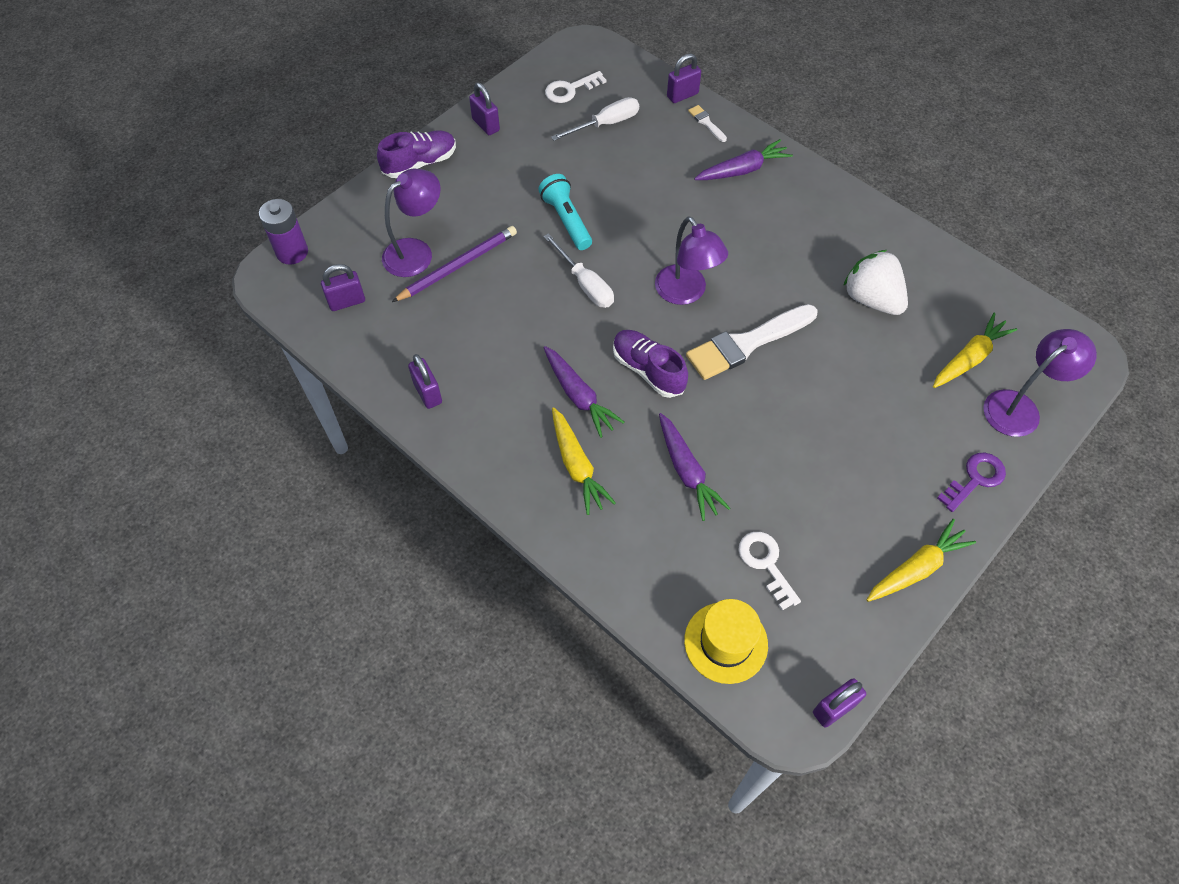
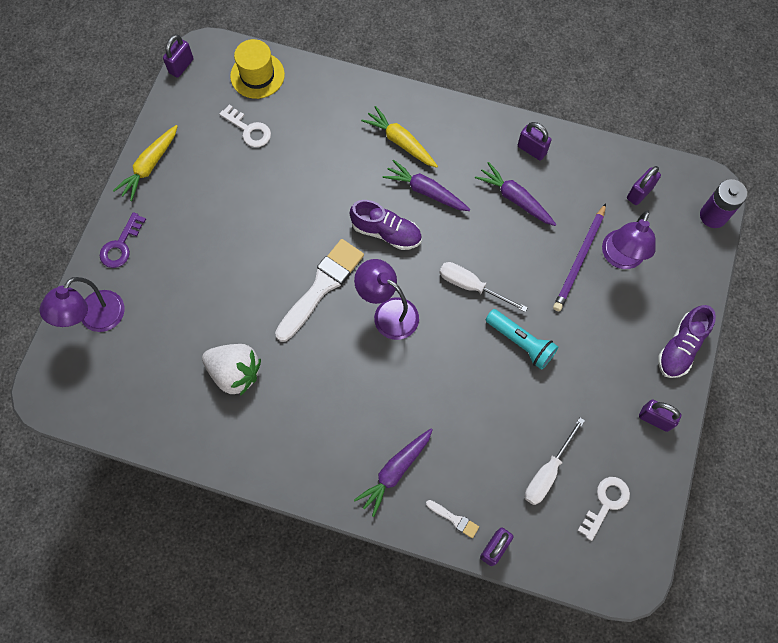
camera: 155 degrees right, 10 degrees up
purple carrot [659,413,731,521] -> purple carrot moved to [475,162,556,226]
yellow carrot [933,313,1017,388] -> none

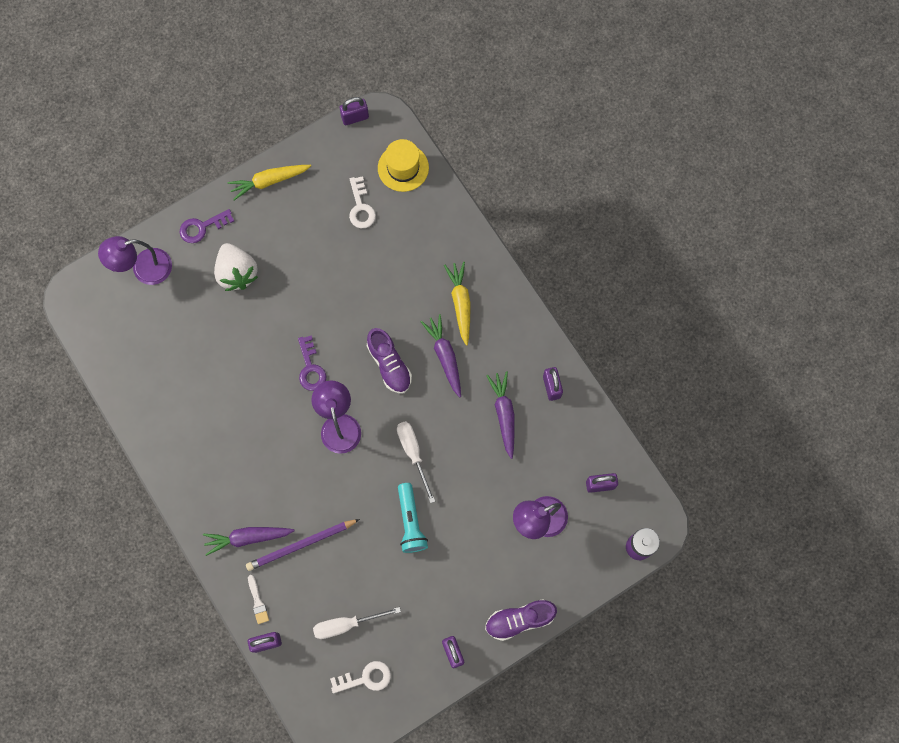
camera: 40 degrees right, 5 degrees up
white strawberry [202,344,261,396] -> white strawberry moved to [214,243,258,291]
white brush [275,239,364,342] -> purple key [298,335,326,391]
purple pencil [553,203,606,311] -> purple pencil moved to [246,519,360,571]

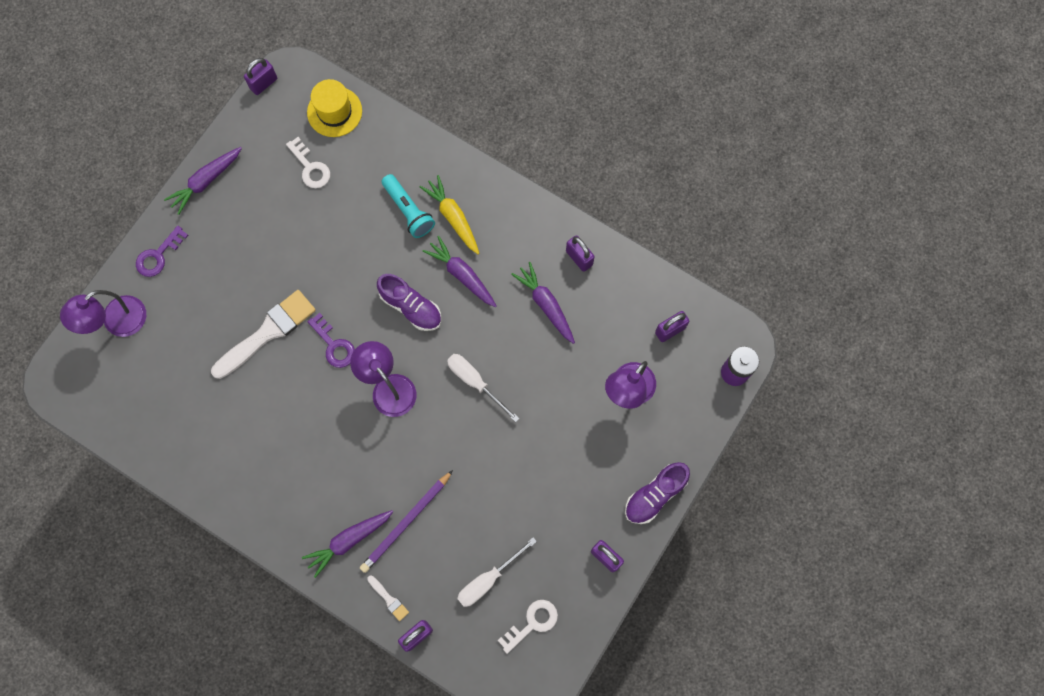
camera: 25 degrees left, 0 degrees up
white strawberry [214,243,258,291] -> none
yellow carrot [227,165,311,200] -> purple carrot [164,147,242,215]
turquoise flashlight [398,483,428,553] -> turquoise flashlight moved to [381,174,435,238]
none -> white brush [211,290,316,379]

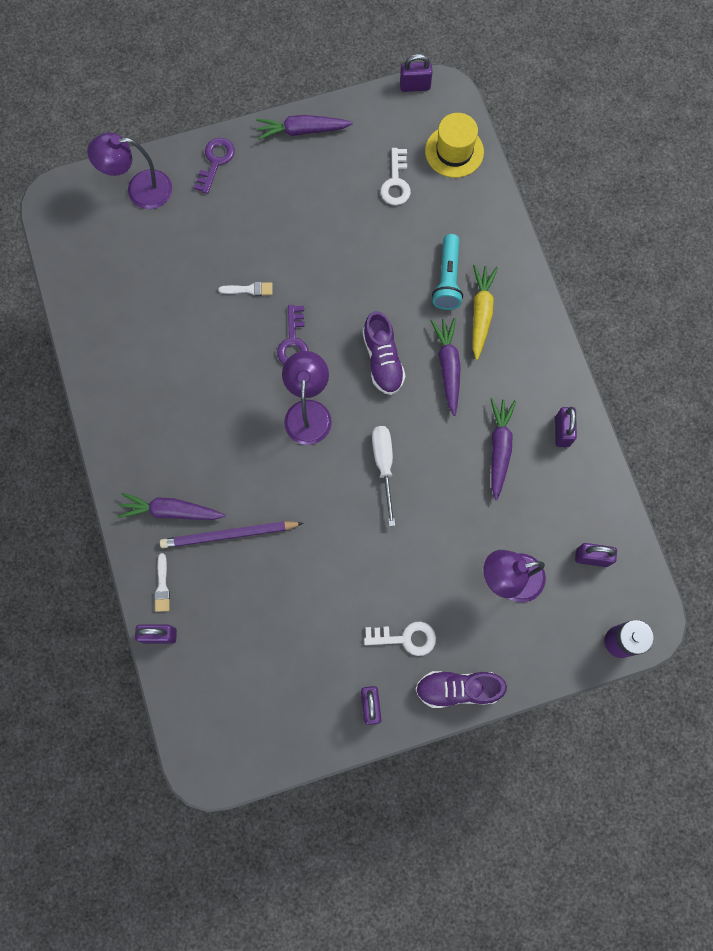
camera: 40 degrees right, 0 degrees up
purple key [136,226,189,277] -> purple key turned 120 degrees clockwise [194,138,235,194]
white brush [211,290,316,379] -> white brush [218,282,273,296], size x0.43
white screwdriver [457,537,537,607] -> none
white key [498,600,558,654] -> white key moved to [364,622,436,656]

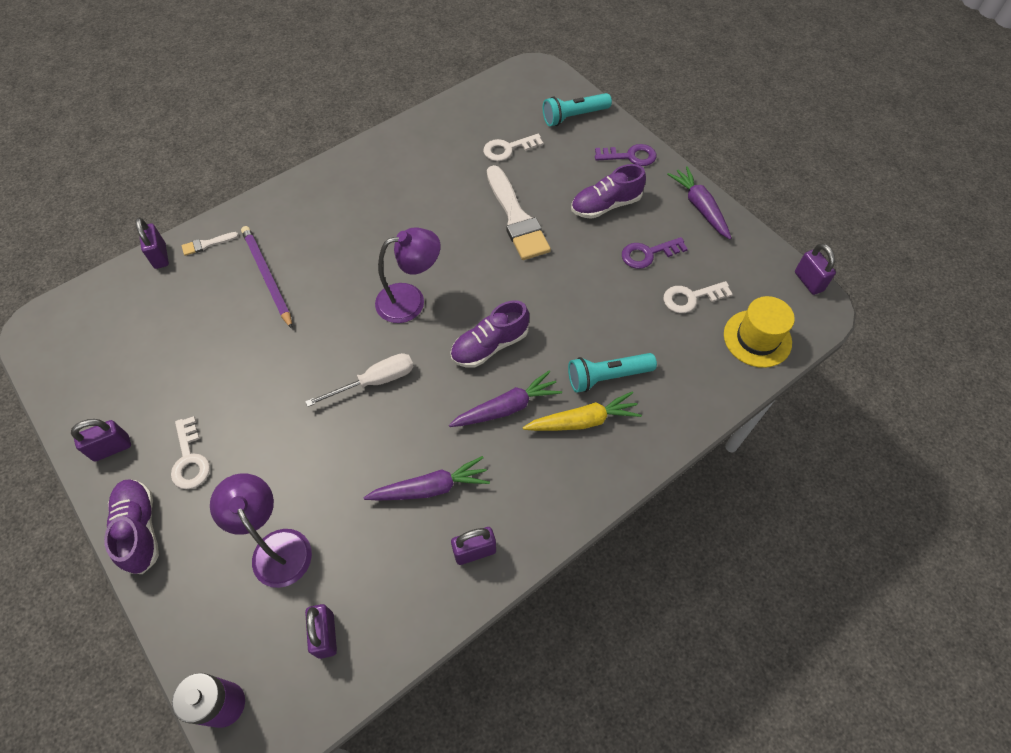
camera: 70 degrees right, 15 degrees down
purple lamp [87,132,172,209] -> turquoise flashlight [543,93,612,126]
purple carrot [118,492,226,520] -> none
white brush [218,282,273,296] -> white brush [487,165,551,260], size x2.32
purple key [277,305,309,364] -> purple key moved to [622,237,688,269]
none -> white key [483,134,544,161]
none -> purple shoe [571,164,646,219]

